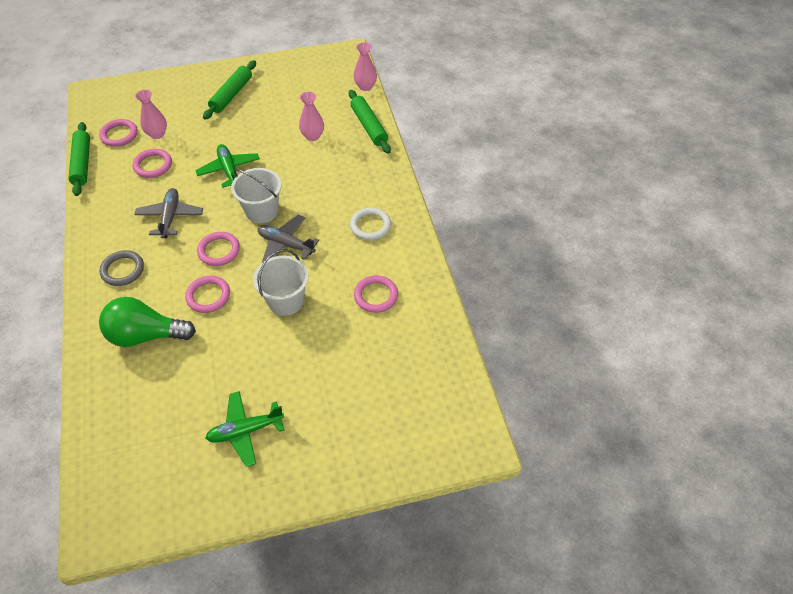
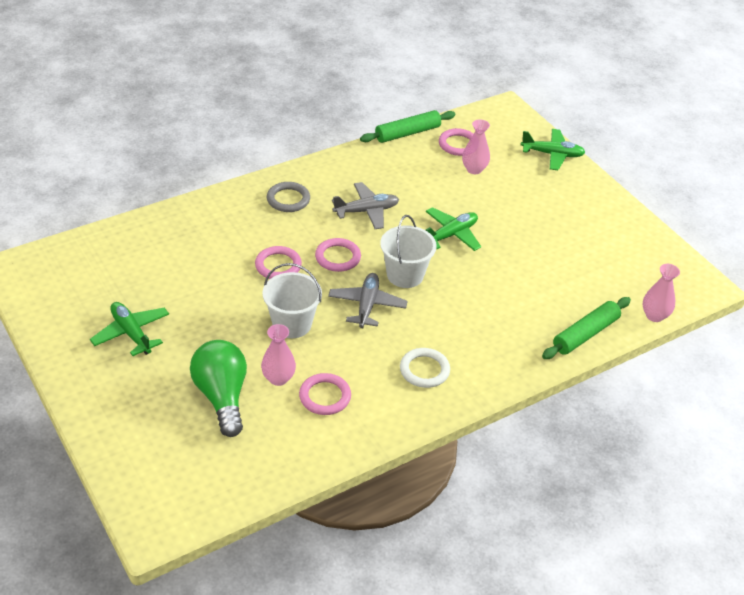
camera: 70 degrees right, 10 degrees down
green light bulb [99,297,196,347] -> green light bulb moved to [190,340,247,437]
pink ring [133,149,172,178] -> none
green rolling pin [203,60,256,120] -> none
pink vase [299,92,324,141] -> pink vase moved to [261,324,296,386]
none -> green plane [521,129,585,170]

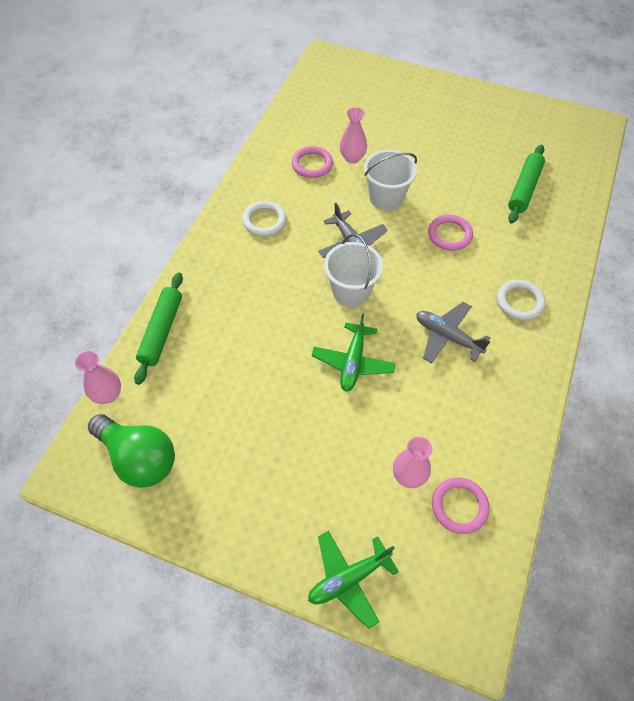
camera: 145 degrees right, 15 degrees up
green plane [90,302,169,356] -> none
green light bulb [190,340,247,437] -> green light bulb moved to [88,414,175,488]
grey ring [267,182,310,212] -> white ring [497,280,546,321]
pink ring [315,238,361,272] -> none
grey plane [332,182,399,229] -> grey plane turned 90 degrees clockwise [416,302,491,363]
green rolling pin [360,110,455,143] -> green rolling pin moved to [508,145,545,224]

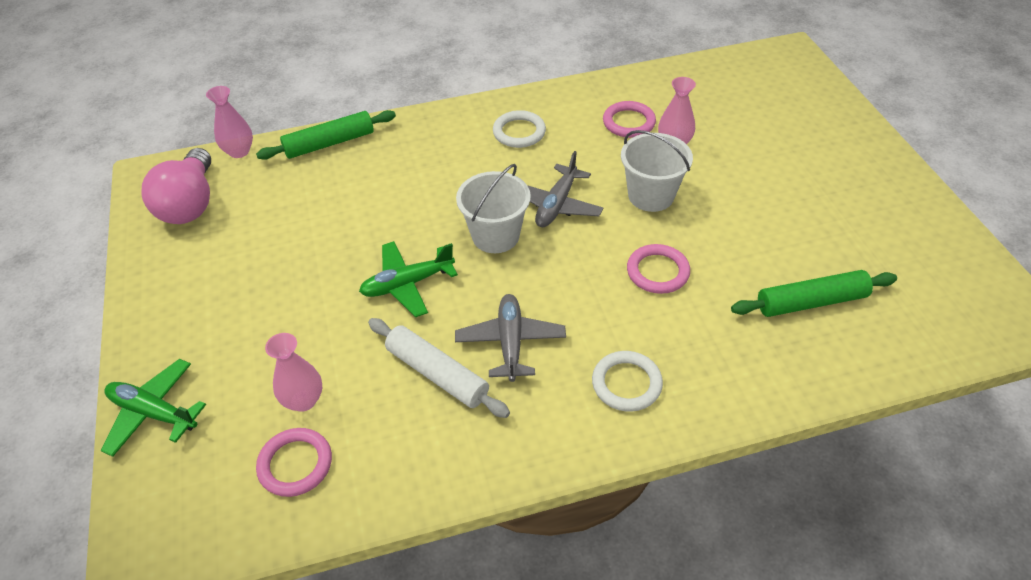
camera: 55 degrees right, 10 degrees down
green light bulb [88,414,175,488] -> pink light bulb [141,148,211,224]
none -> white rolling pin [368,318,510,418]

